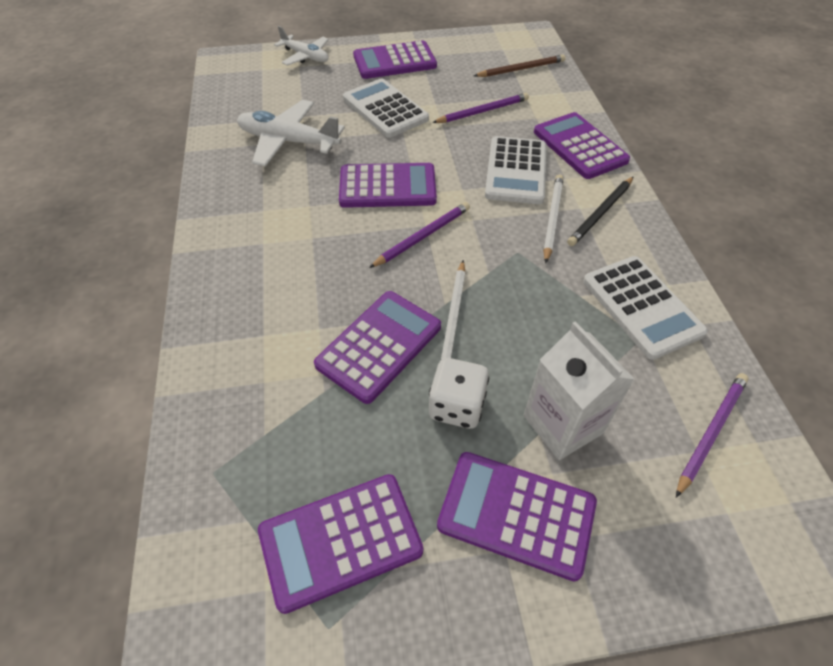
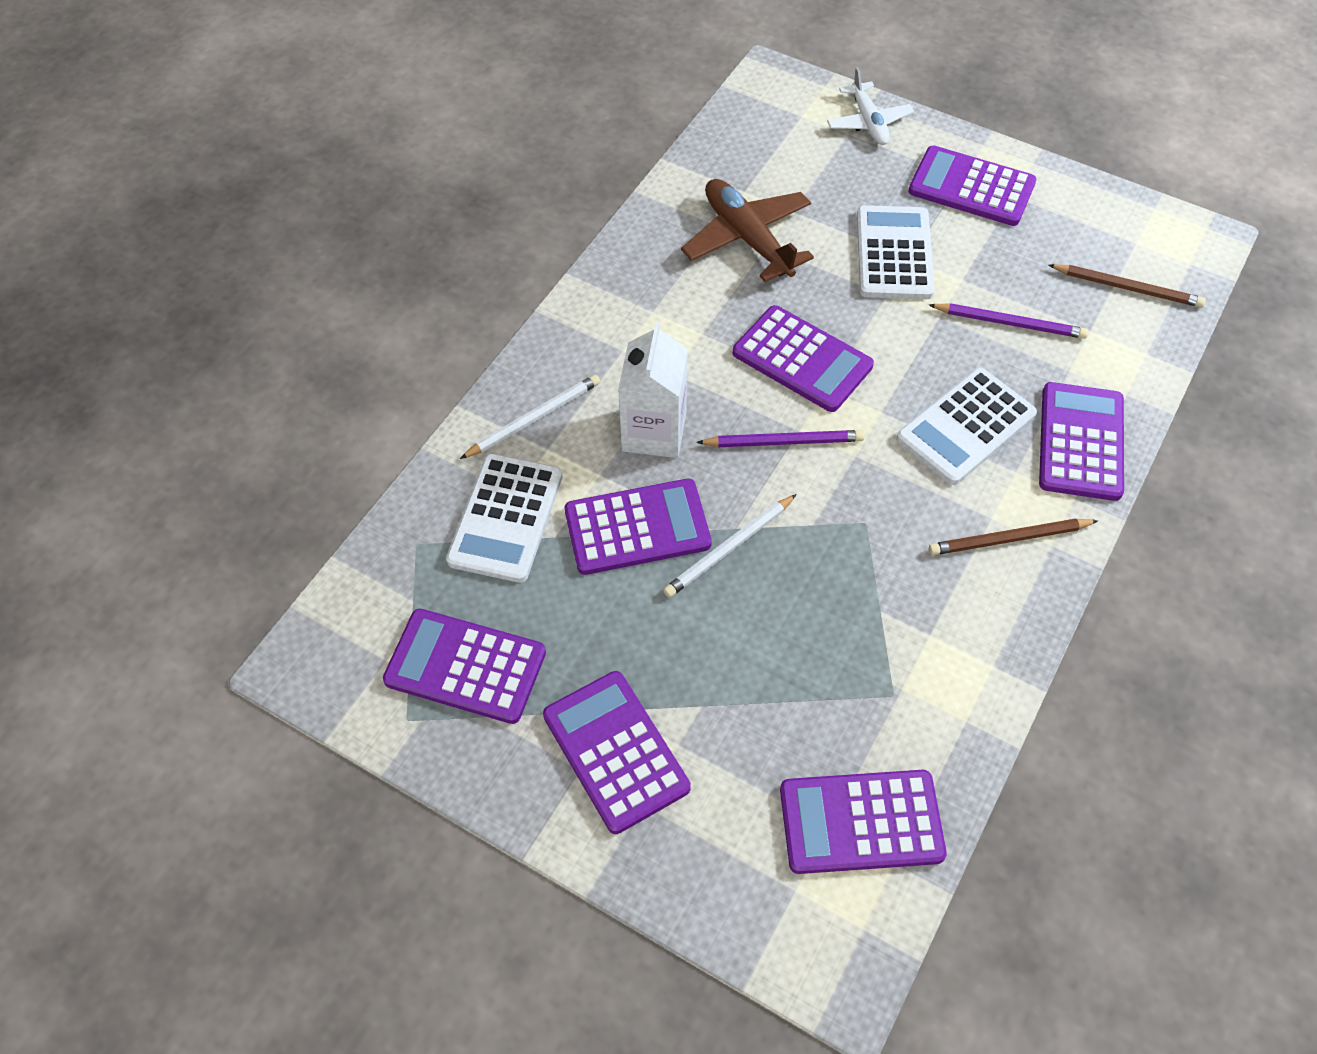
camera: 40 degrees right, 5 degrees up
white plane [237,100,345,167] -> brown plane [681,179,814,282]
white dice [429,358,489,429] -> none
white carton [524,321,635,460] -> white carton moved to [618,322,688,458]
white pencil [543,174,564,263] -> white pencil moved to [460,375,600,459]
black pencil [567,176,634,246] -> brown pencil [929,519,1098,555]
white calculator [583,256,708,360] -> white calculator moved to [446,454,562,583]
purple pencil [676,373,749,497] -> purple calculator [780,770,947,874]

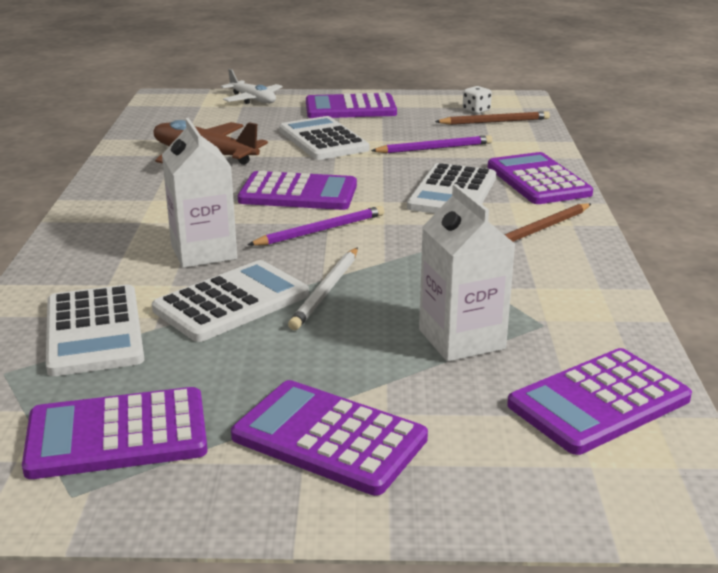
camera: 30 degrees left, 30 degrees down
white pencil [460,375,600,459] -> none
purple calculator [565,479,712,575] -> white calculator [152,260,309,342]
none -> white carton [419,184,515,362]
none -> white dice [463,86,492,114]

